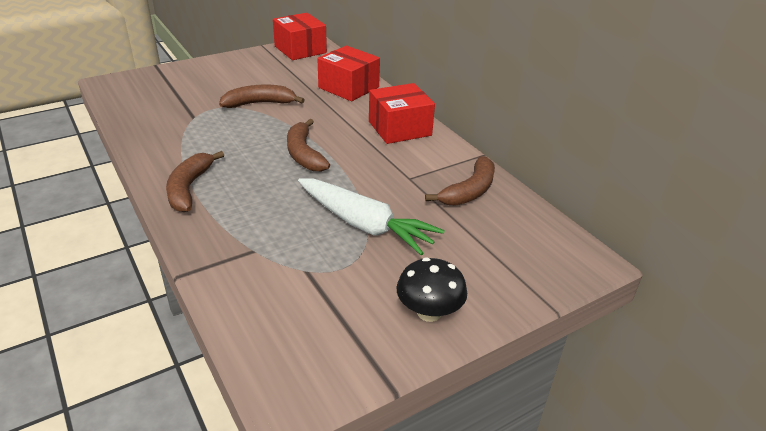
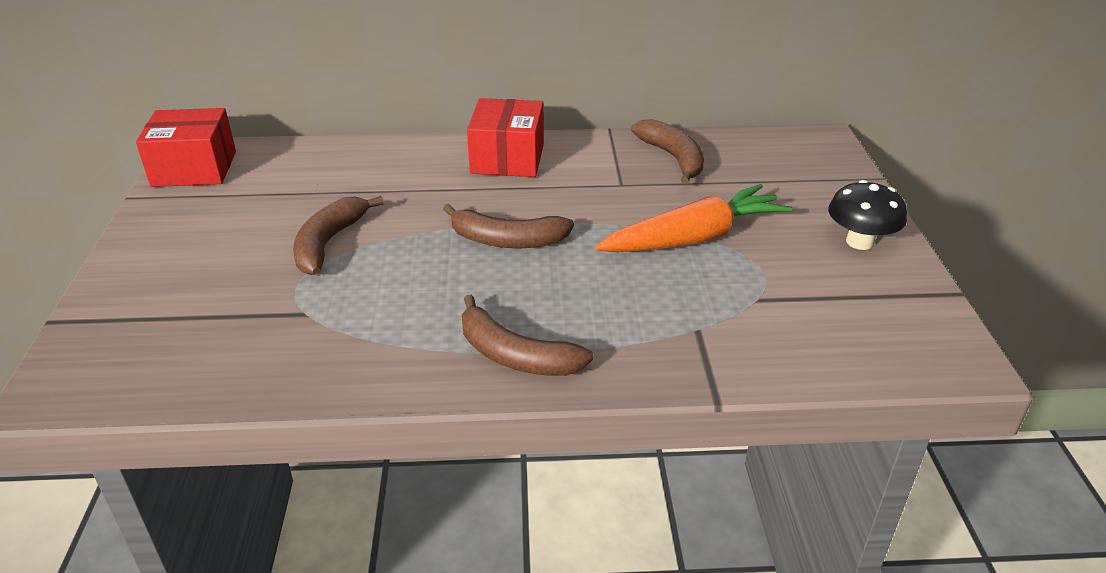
camera: 60 degrees left, 0 degrees up
white carrot [298,178,445,255] -> orange carrot [595,184,792,252]
red box [317,46,380,101] -> none

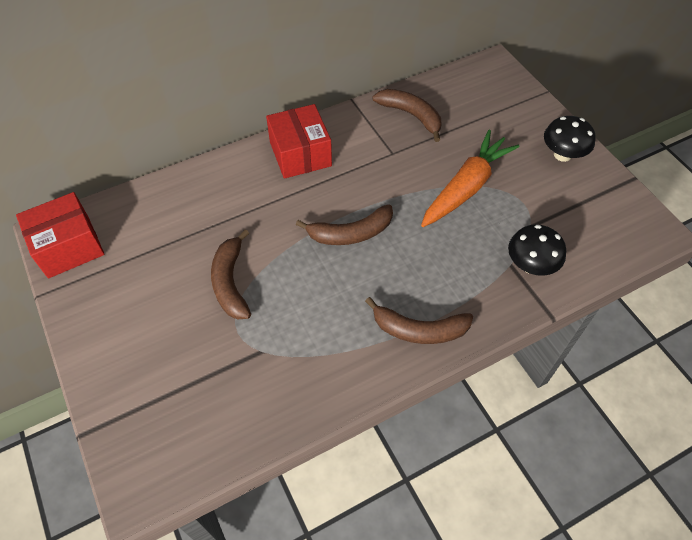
camera: 25 degrees left, 20 degrees up
none -> black mushroom [508,224,566,276]

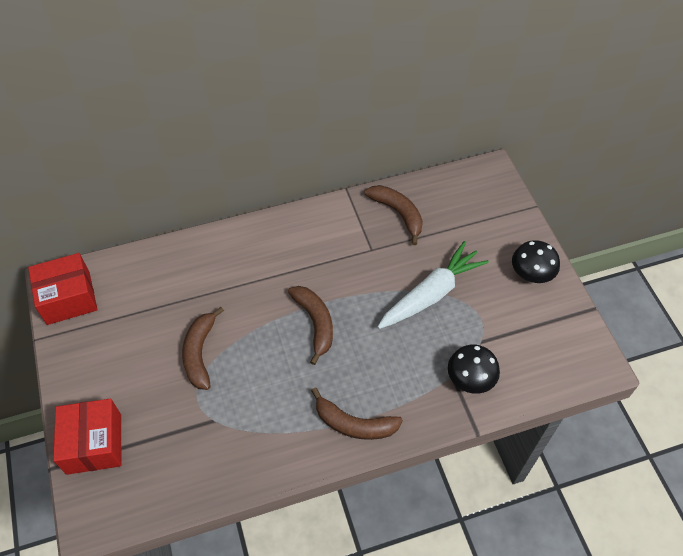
camera: 10 degrees right, 0 degrees up
red box [266,104,332,179] -> red box moved to [53,398,121,475]
brown banana [296,204,393,245] -> brown banana turned 105 degrees counterclockwise [288,286,333,365]
orange carrot [421,130,520,227] -> white carrot [378,241,489,329]

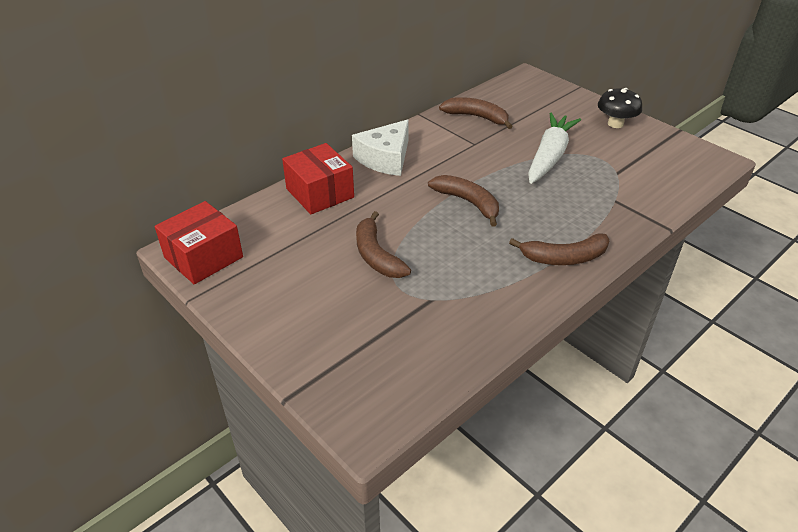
camera: 25 degrees left, 15 degrees down
red box [53,398,121,475] -> red box moved to [282,143,354,214]
black mushroom [448,345,500,394] -> none
none -> white cheese [352,120,409,176]

